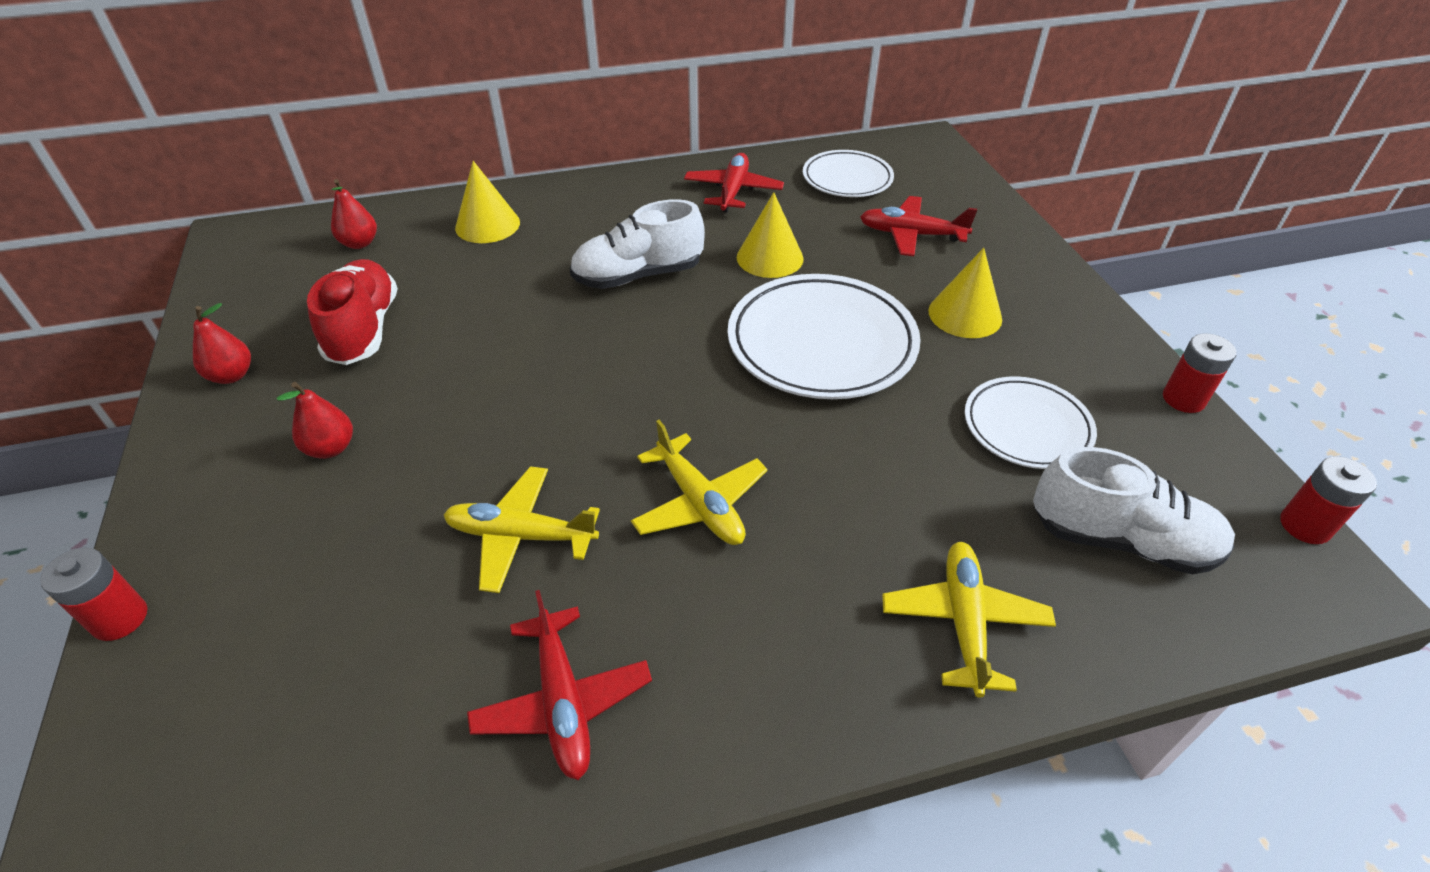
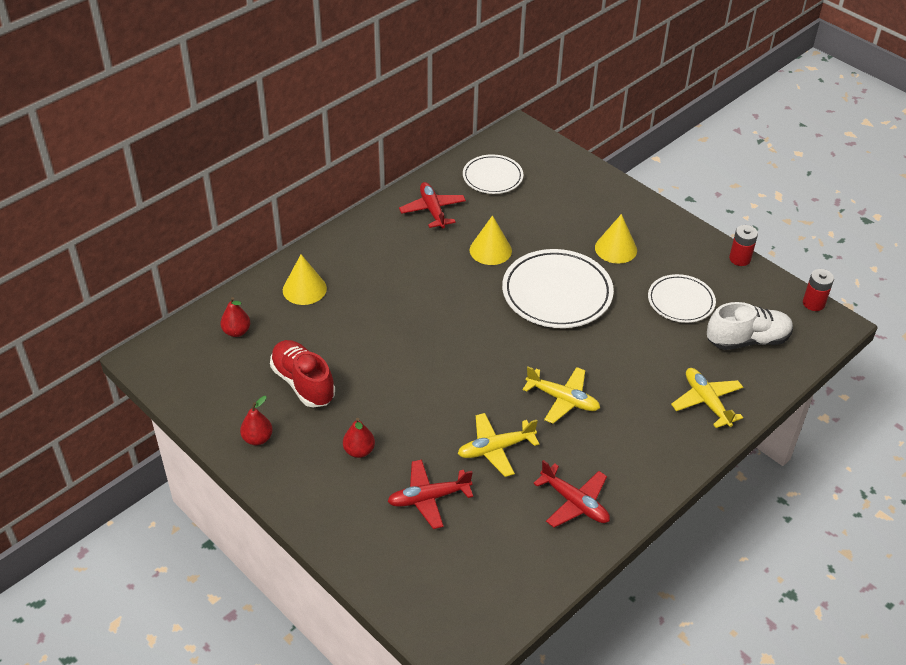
camera: 30 degrees left, 0 degrees up
red battery [40,547,147,641] -> none
white shoe [570,199,705,289] -> none
red plane [860,196,977,256] -> red plane moved to [387,460,473,529]

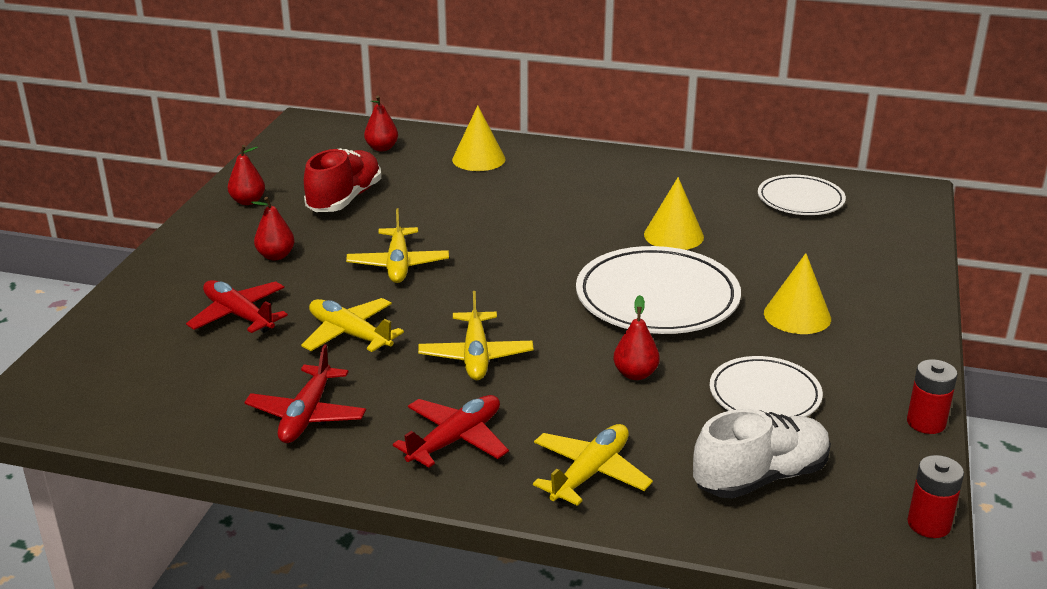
camera: 60 degrees right, 15 degrees down
red plane [399,182,466,228] -> red plane moved to [393,395,509,468]
white shoe [707,302,793,350] -> white shoe turned 75 degrees counterclockwise [693,409,831,499]
none -> yellow plane [346,208,449,283]
none -> red pear [613,295,660,380]

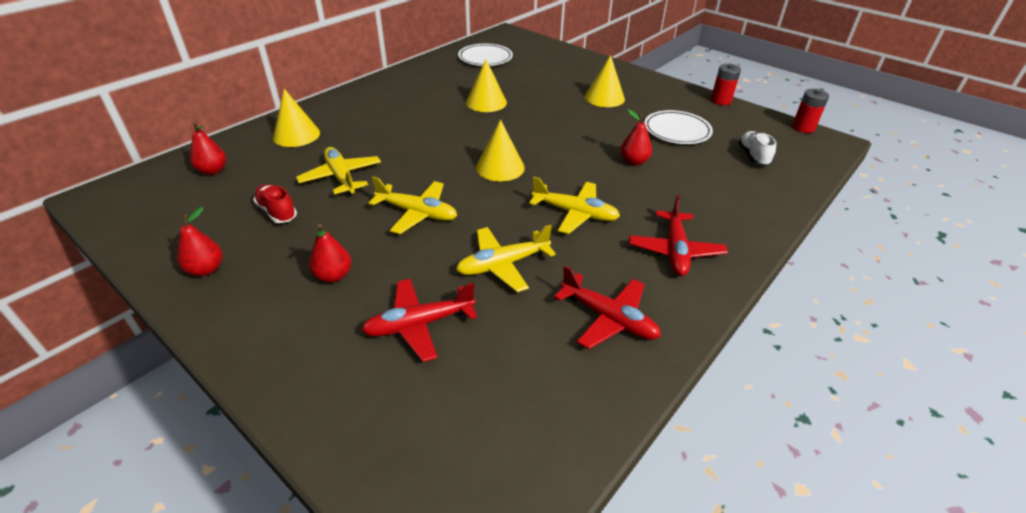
camera: 65 degrees left, 10 degrees up
red shoe [304,148,381,212] -> red shoe [253,184,297,223], size x0.59
red plane [393,395,509,468] -> red plane turned 150 degrees counterclockwise [629,195,728,276]
yellow plane [533,424,653,506] -> yellow plane moved to [296,147,381,195]
white plate [576,246,741,334] -> none
white shoe [693,409,831,499] -> white shoe [738,131,776,166], size x0.59
none -> yellow cone [476,119,525,181]

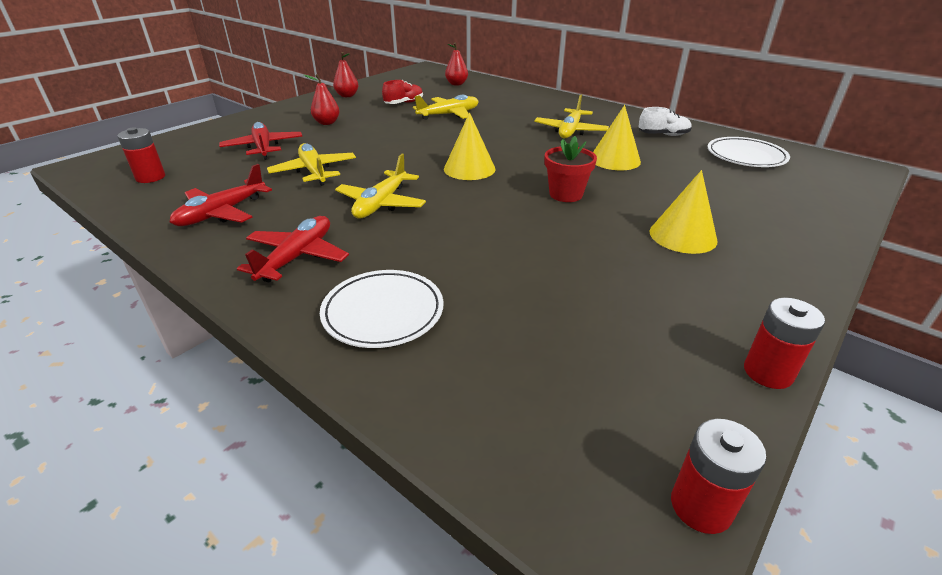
camera: 90 degrees right, 5 degrees down
yellow cone [273,89,320,147] -> none
yellow plane [369,177,457,234] -> yellow plane moved to [534,94,609,138]
red pear [620,109,652,166] -> none
red plane [629,195,728,276] -> red plane turned 105 degrees clockwise [237,216,349,282]
white plate [644,110,713,144] -> white plate moved to [320,270,443,348]
white shoe [738,131,776,166] -> white shoe moved to [639,107,692,136]
none -> red battery [117,127,165,183]
none -> red flower pot [545,136,597,202]

